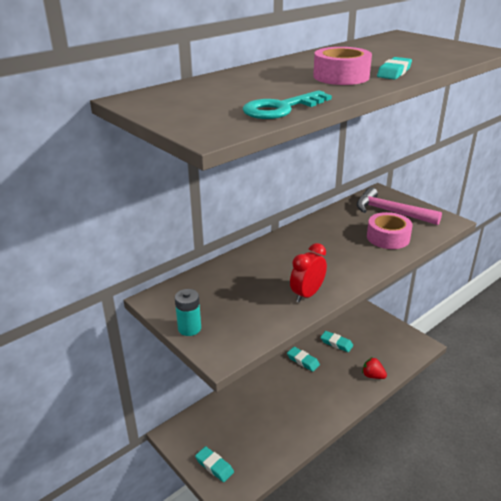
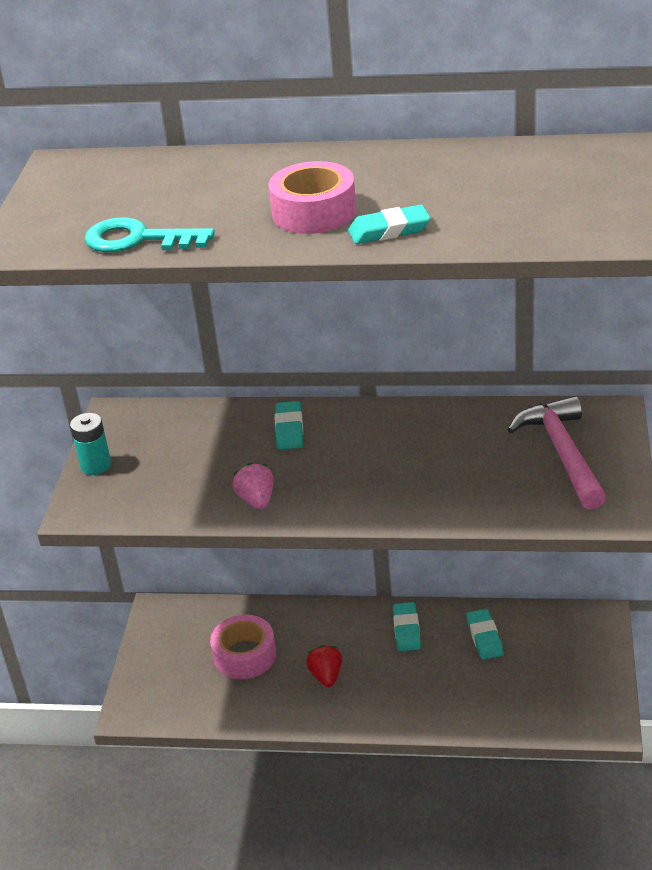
camera: 50 degrees right, 5 degrees up
turquoise eraser [195,446,234,482] -> turquoise eraser moved to [275,401,303,450]
red clock [290,243,327,303] -> pink strawberry [233,463,274,509]
red strawberry [362,357,387,379] -> red strawberry moved to [306,645,342,687]
pink tape [367,212,413,249] -> pink tape moved to [210,615,276,679]

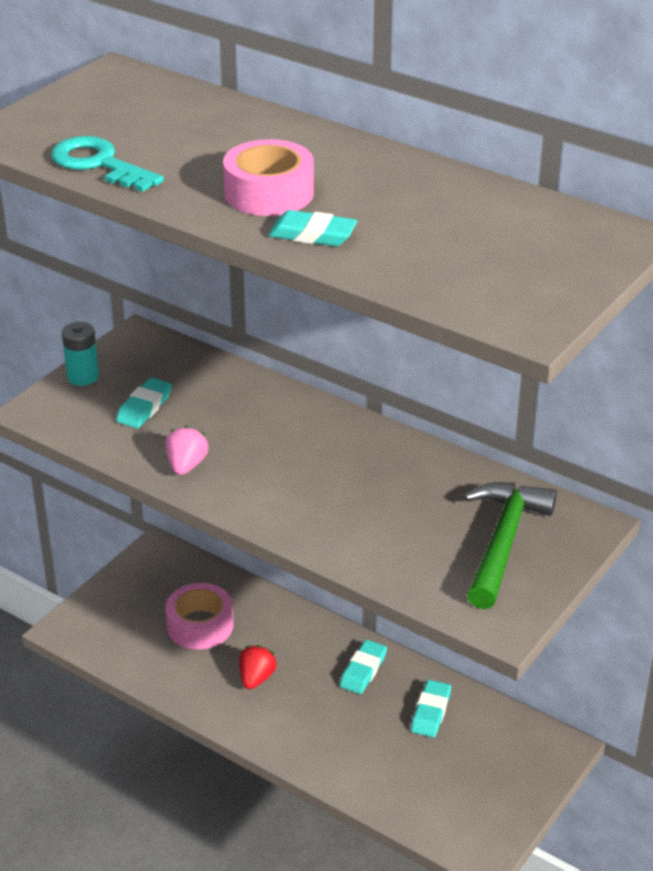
camera: 25 degrees right, 0 degrees up
turquoise eraser [275,401,303,450] -> turquoise eraser moved to [116,377,172,428]
pink hammer [508,396,606,510] -> green hammer [464,482,557,609]

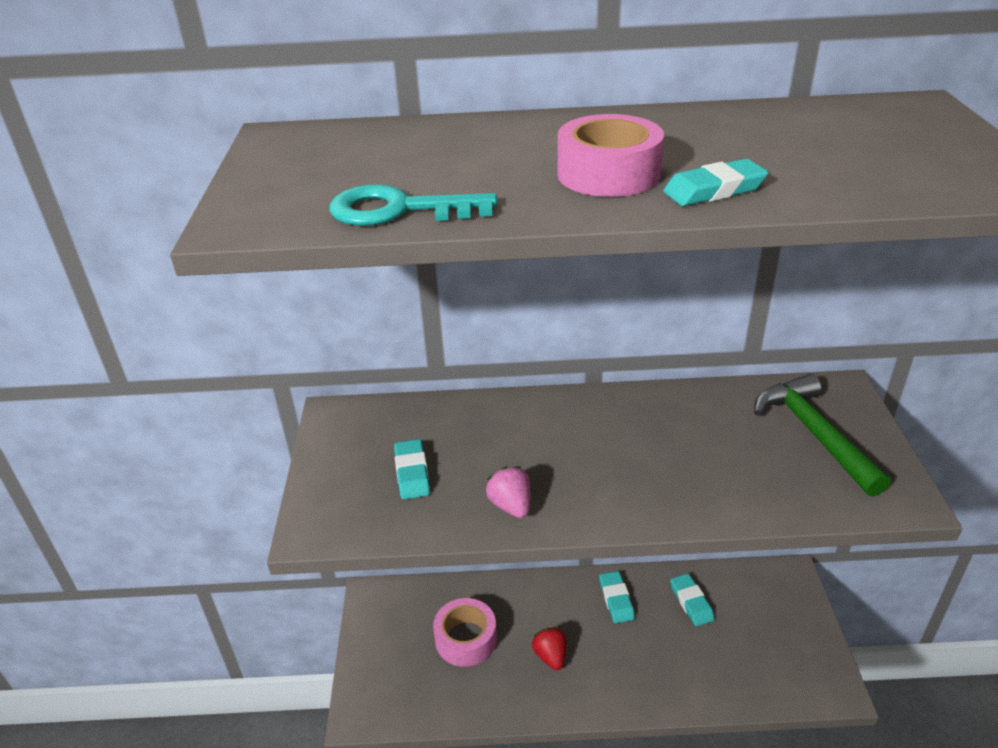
camera: 35 degrees left, 0 degrees up
turquoise battery [62,322,99,386] -> none

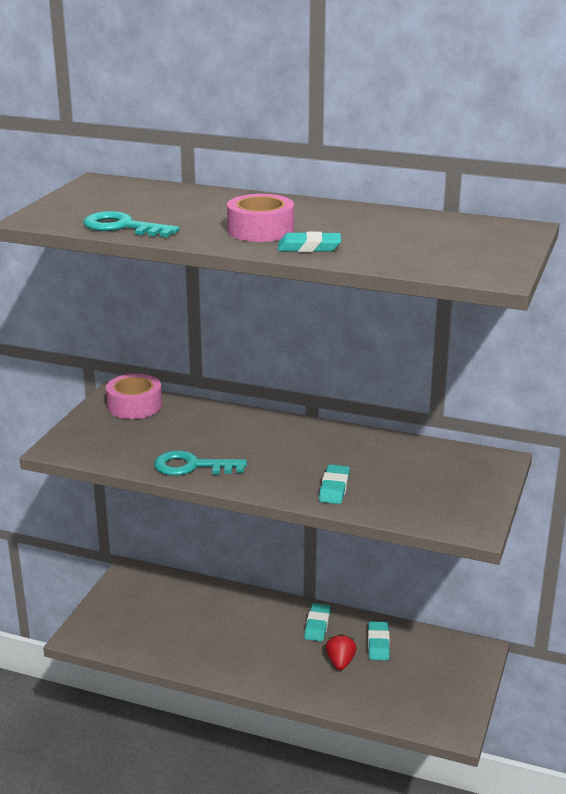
camera: 20 degrees right, 10 degrees down
turquoise eraser [394,439,430,499] -> turquoise eraser moved to [319,465,350,504]
pink tape [433,598,497,667] -> pink tape moved to [106,374,162,419]
pink strawberry [486,466,530,518] -> turquoise key [154,451,247,476]
red strawberry [532,627,567,670] -> red strawberry moved to [326,634,356,670]
green hammer [754,374,891,497] -> none

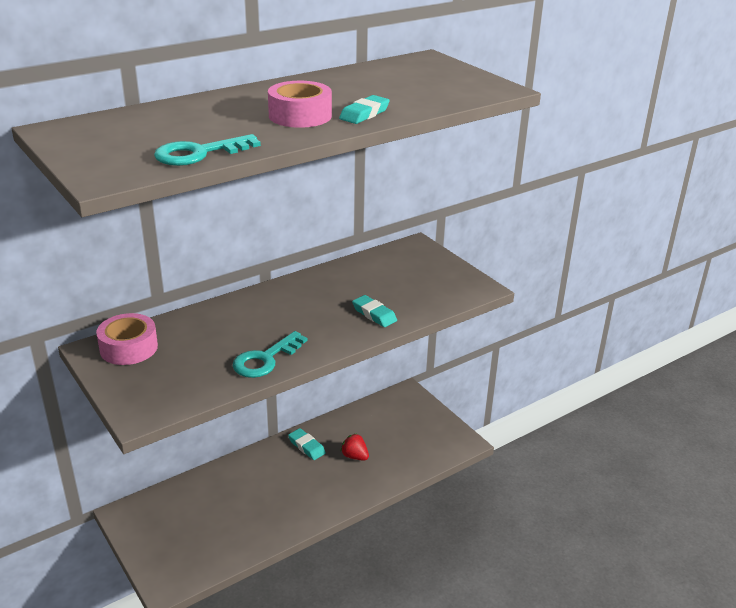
camera: 55 degrees left, 5 degrees up
turquoise eraser [368,621,390,660] -> none

